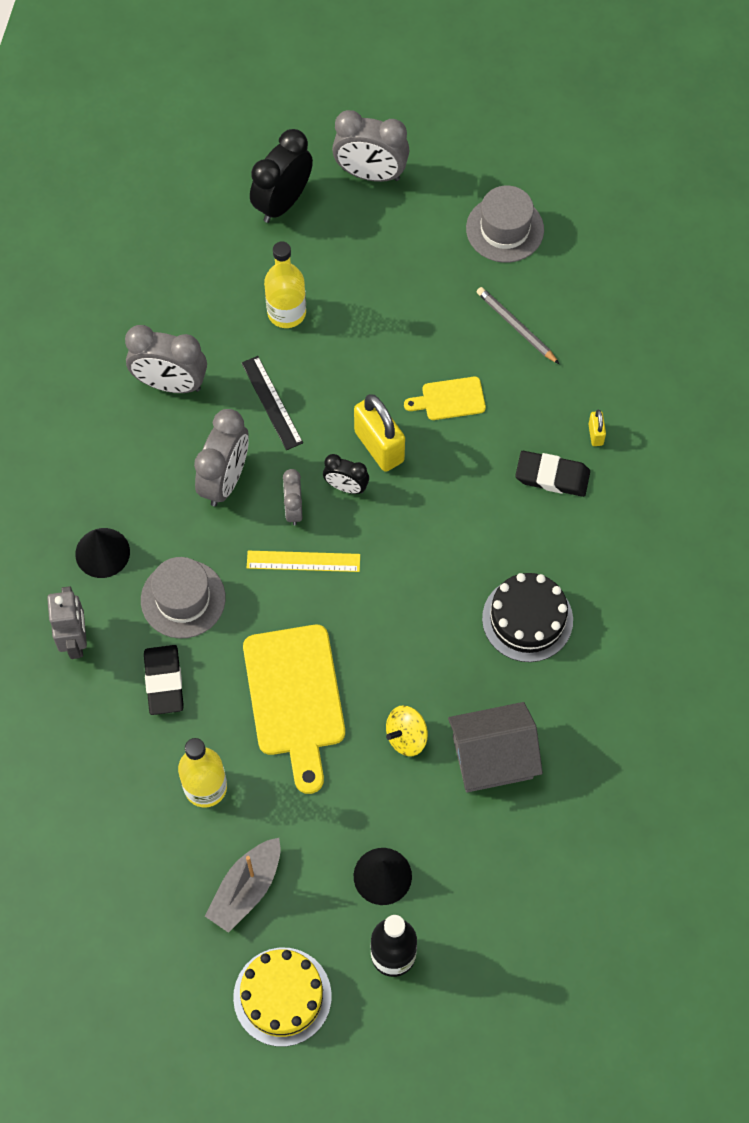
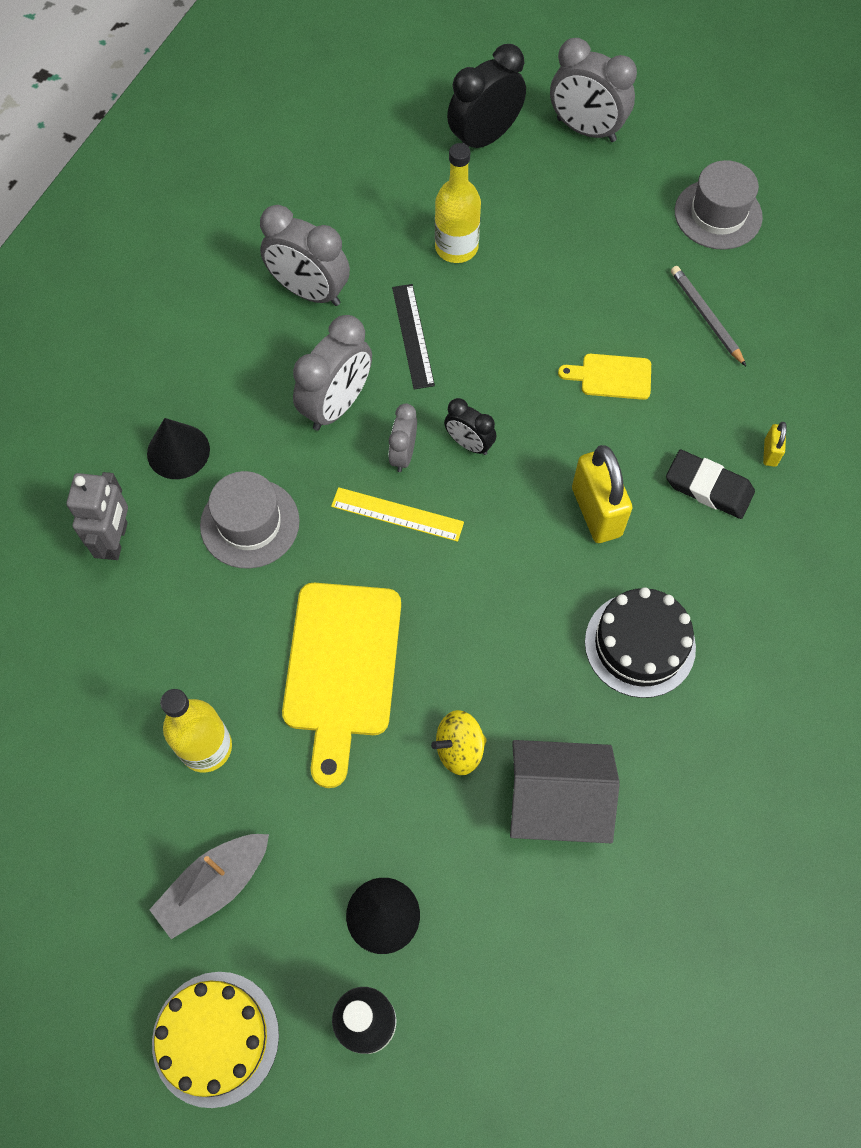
camera: 15 degrees right, 0 degrees up
black eraser [144,645,183,715] -> none
yellow padlock [354,394,405,472] -> yellow padlock moved to [572,445,632,543]

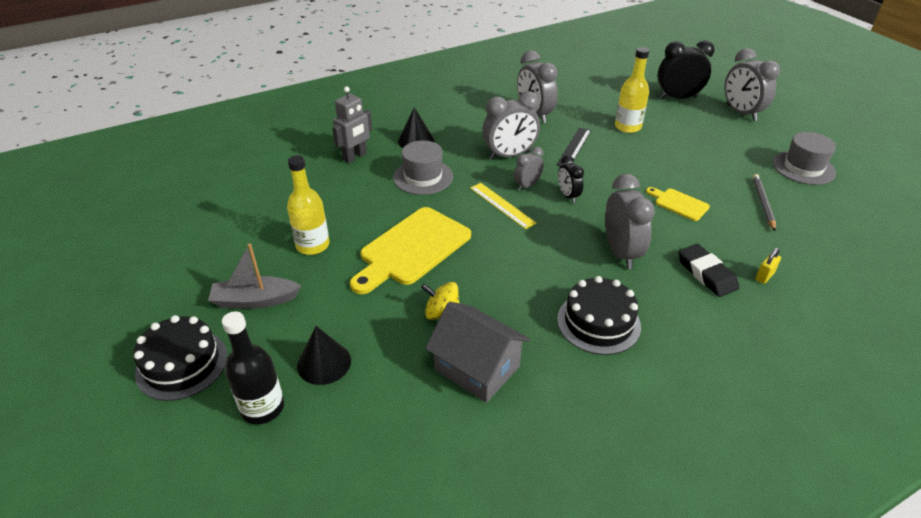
camera: 35 degrees right, 25 degrees down
yellow cake [152,972,279,1108] -> black cake [134,315,228,401]
yellow padlock [572,445,632,543] -> grey clock [605,174,655,269]

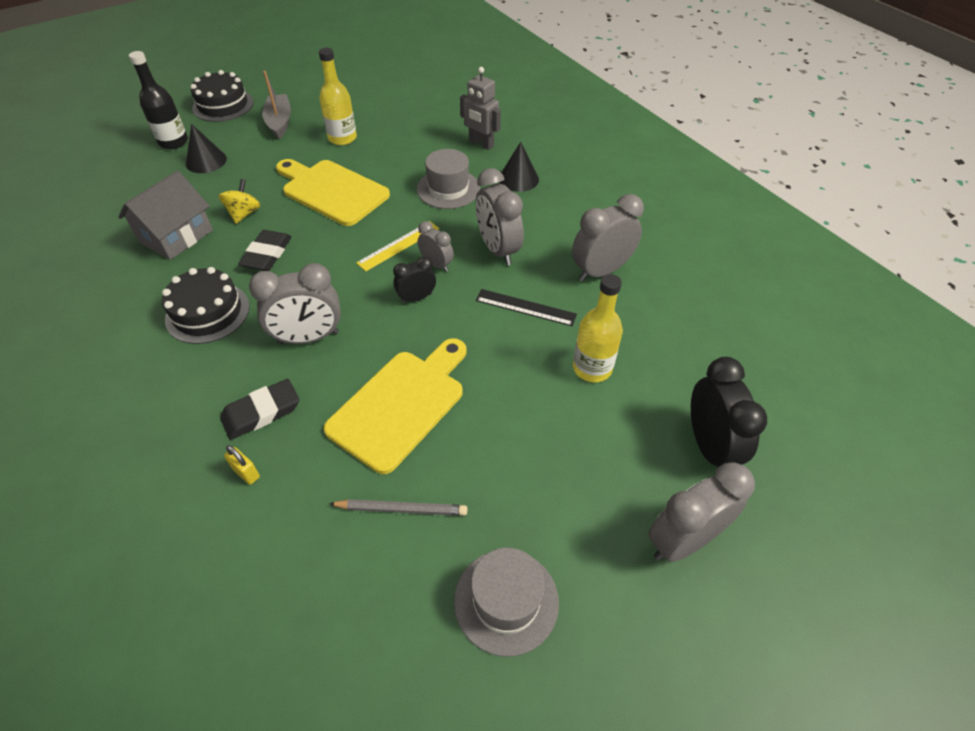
camera: 85 degrees right, 10 degrees up
yellow cutting board [646,187,710,221] -> yellow cutting board [324,338,466,474], size x2.02
none -> black eraser [238,230,292,271]

